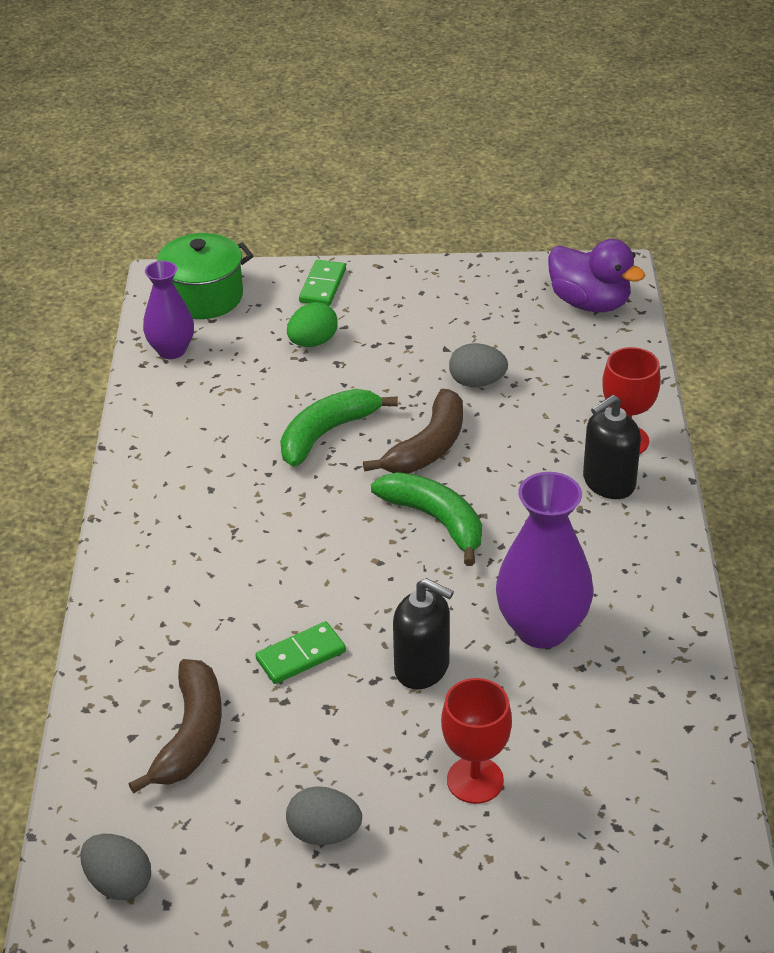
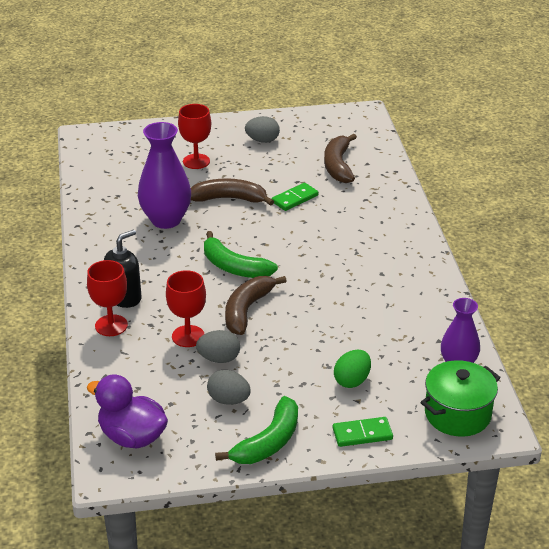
camera: 170 degrees right, 5 degrees down
grey egg [80,834,151,900] -> grey egg moved to [207,370,251,405]
green banana [280,389,398,467] -> green banana moved to [215,396,298,464]
green domino [299,260,346,306] -> green domino turned 75 degrees clockwise [333,417,393,447]
black soap dispenser [393,578,454,689] -> brown banana [191,178,274,206]
none -> red goblet [166,270,206,347]

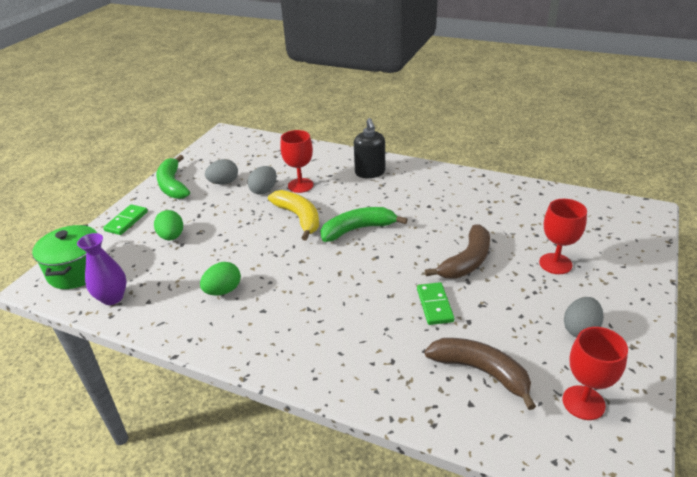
camera: 125 degrees right, 0 degrees up
red goblet [87,260,128,336] -> red goblet moved to [563,327,628,420]
purple duck [87,374,168,449] -> none
purple vase [138,122,191,229] -> none
brown banana [225,276,287,335] -> yellow banana [268,190,319,240]
none -> green egg [200,262,241,296]

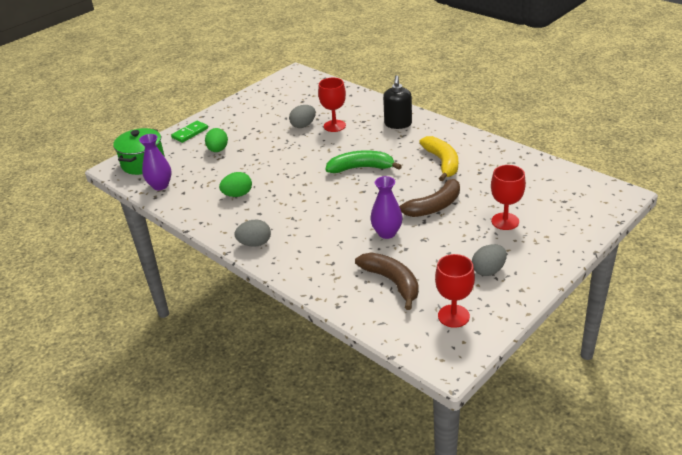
camera: 20 degrees right, 0 degrees up
green banana [156,155,190,199] -> none
grey egg [205,159,238,185] -> grey egg moved to [234,220,271,247]
yellow banana [268,190,319,240] -> yellow banana moved to [419,136,458,181]
green domino [417,282,455,325] -> purple vase [370,176,403,239]

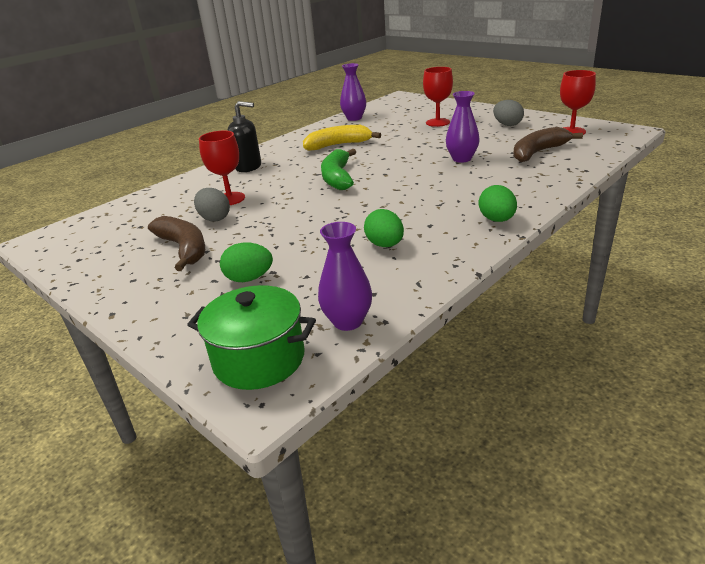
camera: 90 degrees left, 5 degrees down
green domino [171,121,208,143] -> none
grey egg [234,220,271,247] -> green egg [479,185,517,222]
brown banana [399,179,460,217] -> brown banana moved to [148,216,205,271]
none -> purple vase [340,63,366,121]

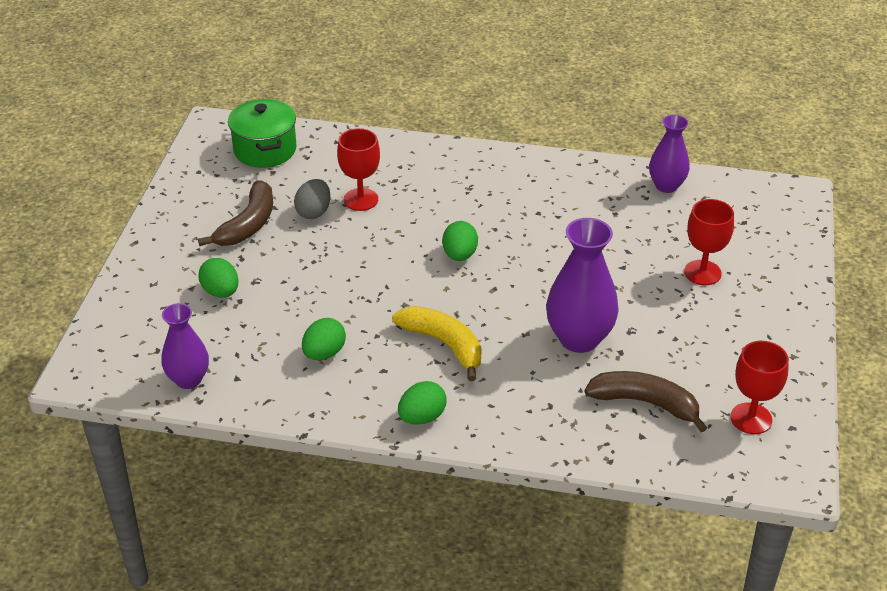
camera: 55 degrees right, 10 degrees up
green pot [187,285,316,390] -> green pot moved to [228,99,297,168]
black soap dispenser [227,101,261,172] -> none
yellow banana [303,125,381,151] -> yellow banana moved to [392,306,482,381]
green banana [321,149,356,190] -> green egg [442,221,478,261]
purple vase [446,91,480,163] -> purple vase [546,218,619,353], size x1.57
grey egg [493,100,524,126] -> none

